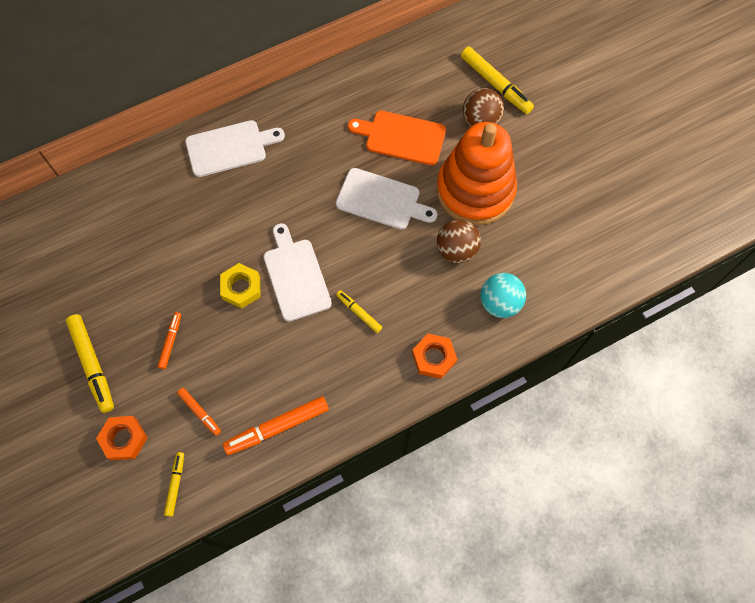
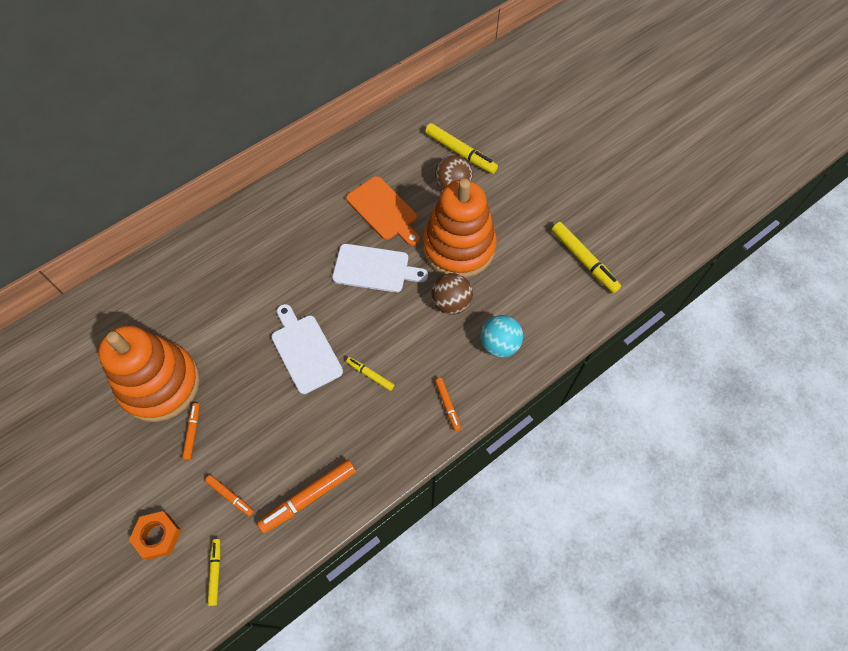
camera: 10 degrees left, 5 degrees down
yellow marker [66,314,114,413] -> yellow marker moved to [551,222,621,293]
white cutting board [185,120,285,177] -> none
yellow nut [220,263,261,309] -> none
orange cutting board [348,111,446,165] -> orange cutting board turned 135 degrees counterclockwise [346,176,420,246]
orange nut [412,334,457,379] -> orange marker [435,378,461,431]
none -> orange stacking toy [98,326,200,422]

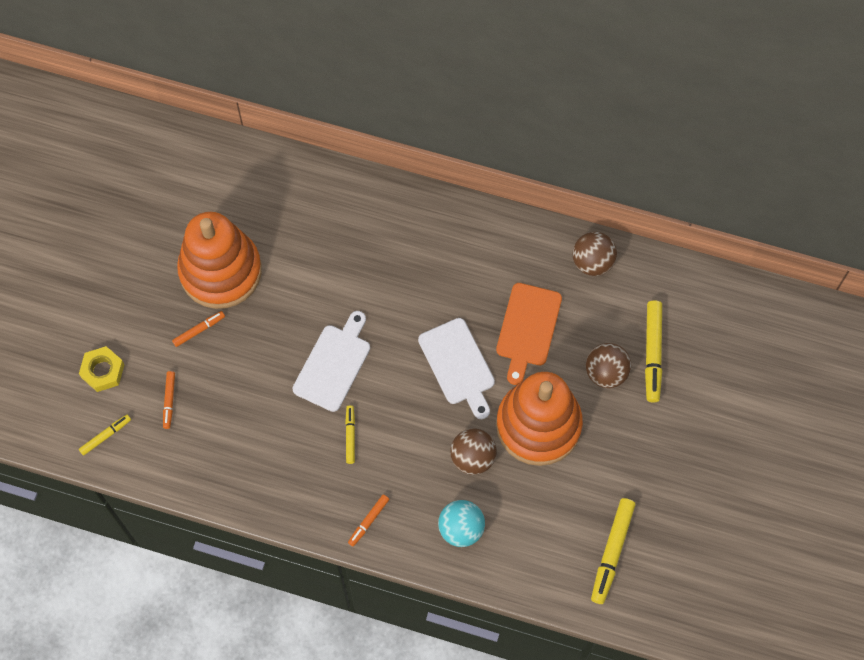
camera: 55 degrees right, 5 degrees up
orange nut [129,511,181,560] -> yellow nut [79,346,125,392]
orange marker [257,460,356,533] -> none
none -> brown ball [573,232,617,276]

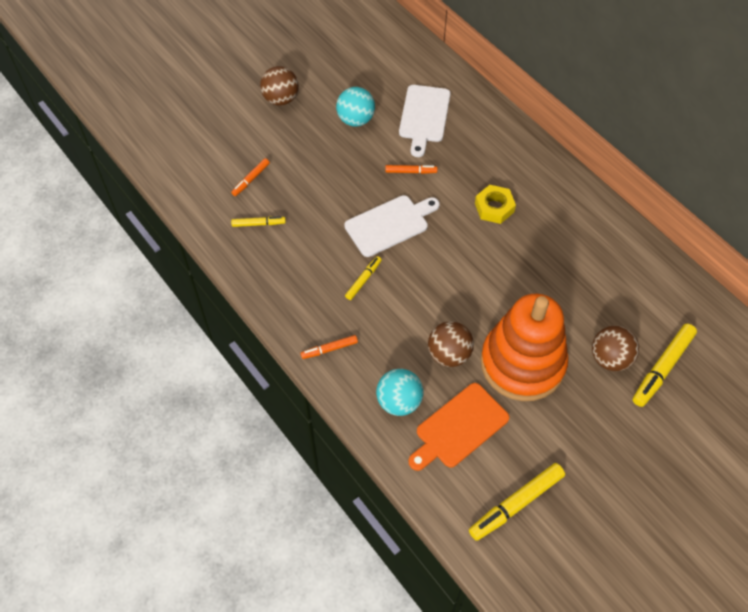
camera: 35 degrees right, 10 degrees down
yellow nut [79,346,125,392] -> yellow nut moved to [475,185,516,224]
yellow marker [79,415,131,456] -> yellow marker moved to [231,216,286,227]
orange marker [172,311,225,347] -> orange marker moved to [385,165,438,174]
orange stacking toy [177,212,262,309] -> turquoise ball [336,87,375,127]
white cutting board [418,318,495,419] -> white cutting board moved to [399,85,451,157]
orange cutting board [496,283,562,385] -> orange cutting board moved to [408,383,509,471]
brown ball [573,232,617,276] -> brown ball moved to [260,66,299,106]

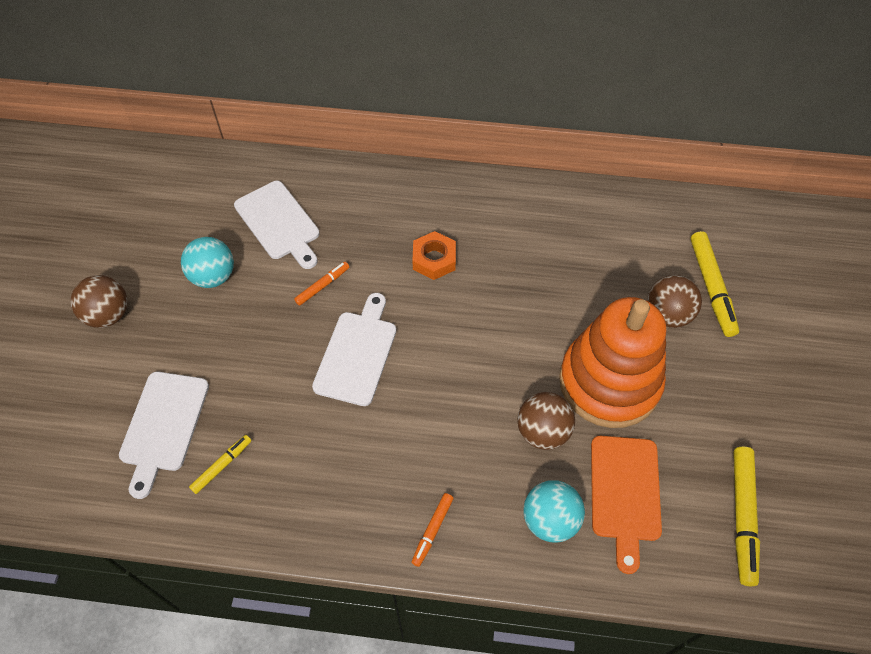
camera: 45 degrees left, 0 degrees up
orange marker [231,158,270,196] -> white cutting board [119,372,209,499]
yellow marker [345,256,382,300] -> none
yellow nut [475,185,516,224] -> orange nut [412,231,456,280]

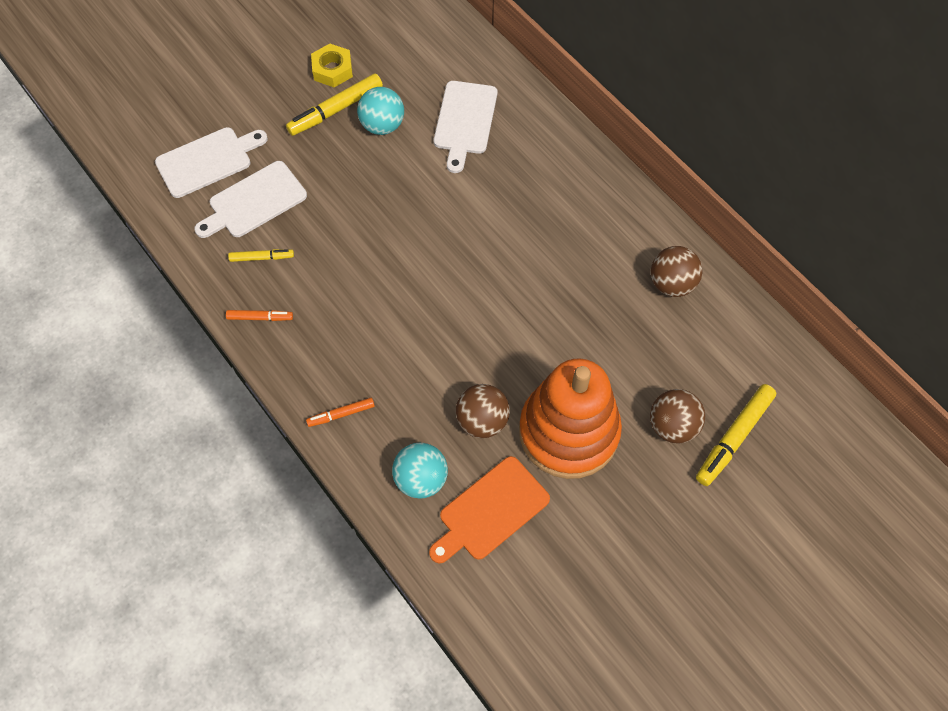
camera: 45 degrees right, 5 degrees up
brown ball [70,275,128,328] -> brown ball moved to [651,246,703,297]
orange marker [294,262,349,306] -> orange marker moved to [226,310,293,321]
white cutting board [312,293,396,406] -> white cutting board moved to [155,127,268,198]
orange nut [412,231,456,280] -> none
yellow marker [733,447,760,586] -> yellow marker moved to [286,73,383,136]
none -> yellow nut [311,44,353,87]

